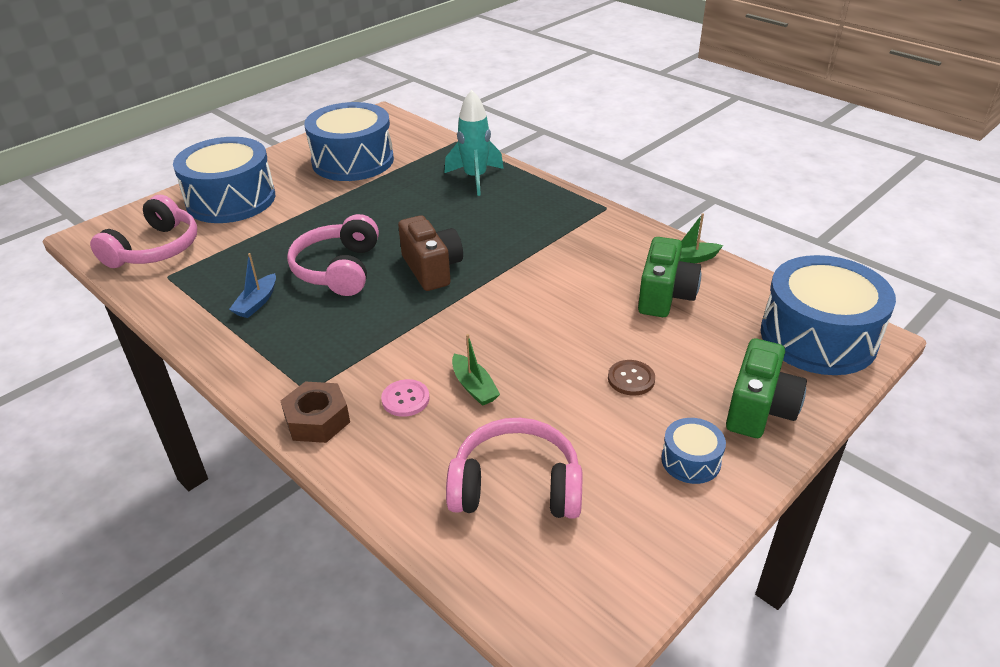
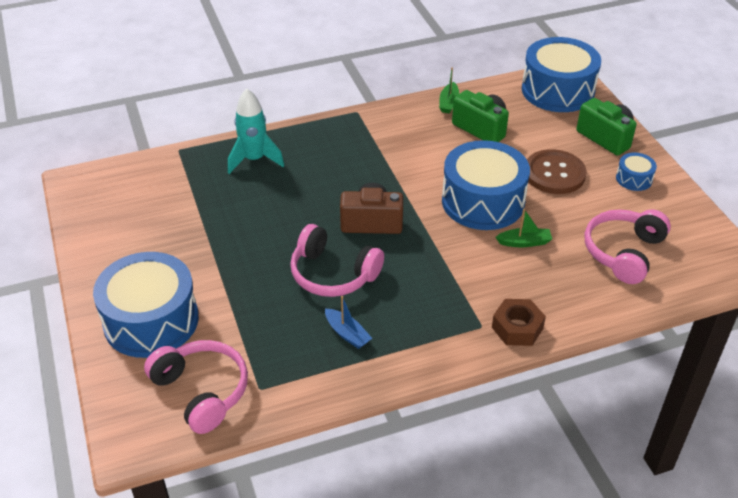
camera: 65 degrees left, 5 degrees up
blue drum [304,102,394,181] -> blue drum moved to [442,140,530,230]
pink button [381,379,430,417] -> none
brown button [608,360,655,396] -> brown button [527,149,587,194], size x1.93

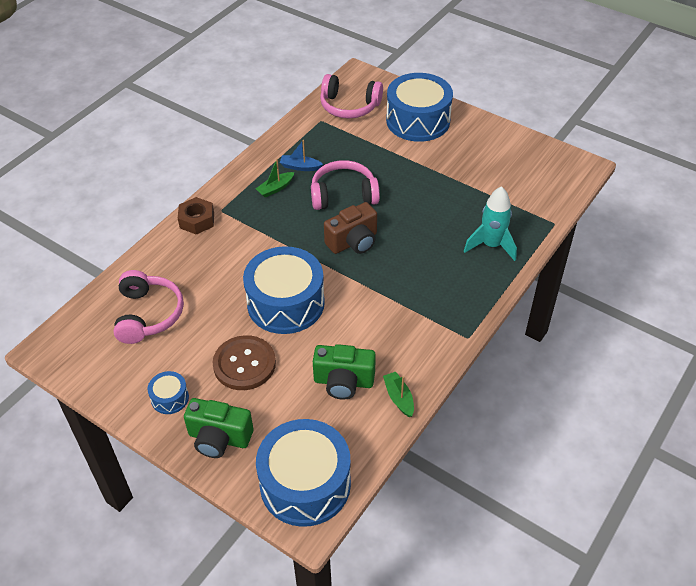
camera: 145 degrees right, 5 degrees up
green boat [496,209,552,247] -> green boat moved to [256,159,294,197]

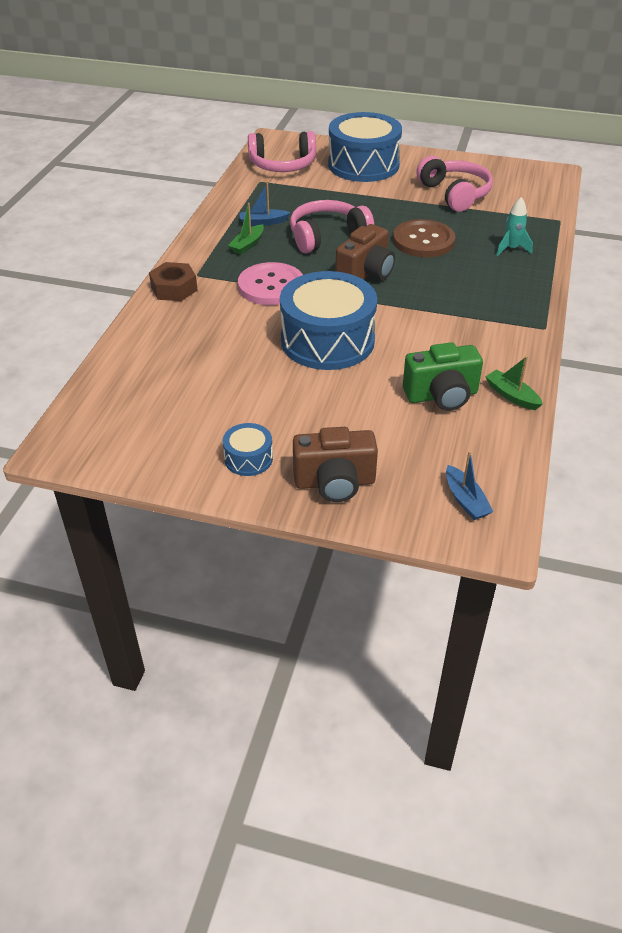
camera: 20 degrees left, 5 degrees down
pink headphones [114,270,184,344] -> pink headphones moved to [416,156,493,212]
green camera [184,398,253,458] -> brown camera [293,427,378,502]
brown button [213,335,276,390] -> brown button moved to [393,219,455,258]
blue drum [256,419,351,527] -> blue boat [446,451,493,520]
turquoise rocket [464,186,517,261] -> turquoise rocket [496,197,533,256], size x0.63
none -> pink button [238,262,303,305]

